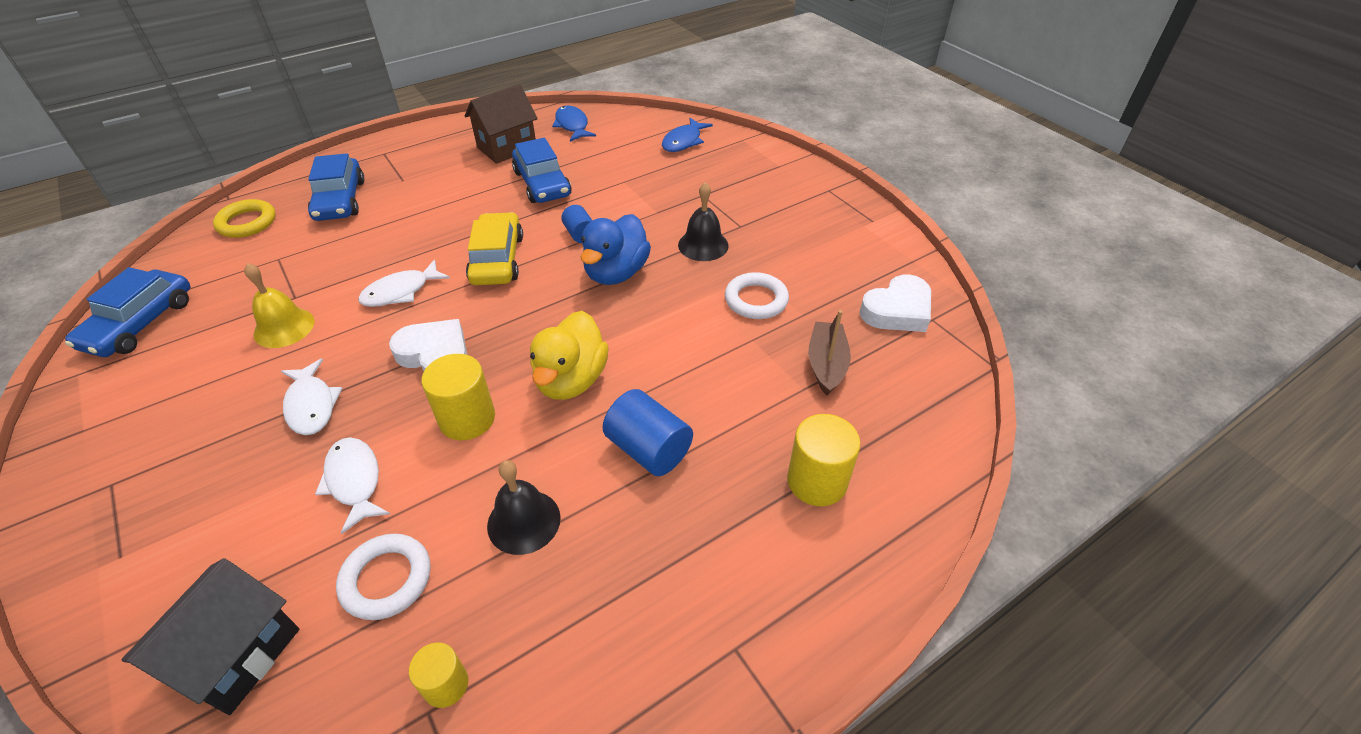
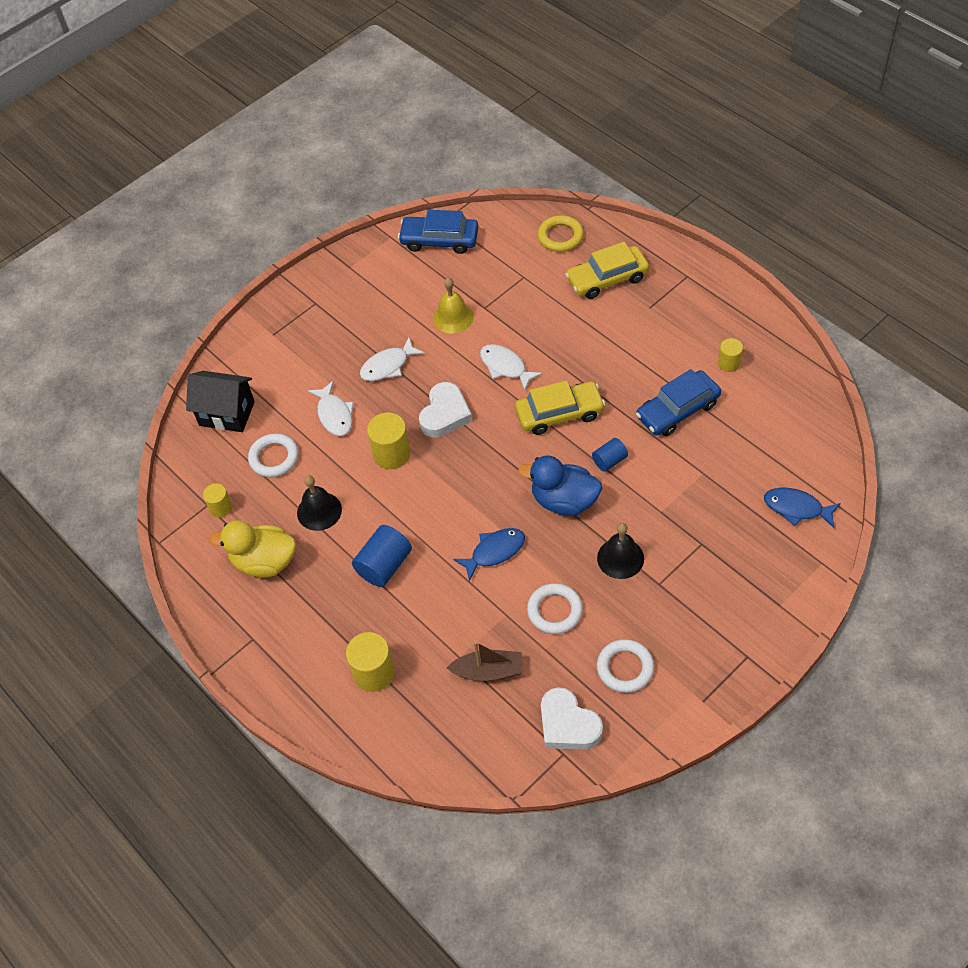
camera: 85 degrees right, 10 degrees up
blue car [308,153,364,221] -> yellow car [565,242,649,299]
white fish [315,437,390,534] -> white fish turned 105 degrees clockwise [308,381,354,436]
brown house [465,84,538,164] -> yellow cylinder [718,338,743,372]
yellow duck [530,311,609,400] -> yellow duck moved to [209,520,296,578]
blue fish [552,106,596,142] -> blue fish moved to [453,528,525,582]
none -> white ring [597,639,654,693]

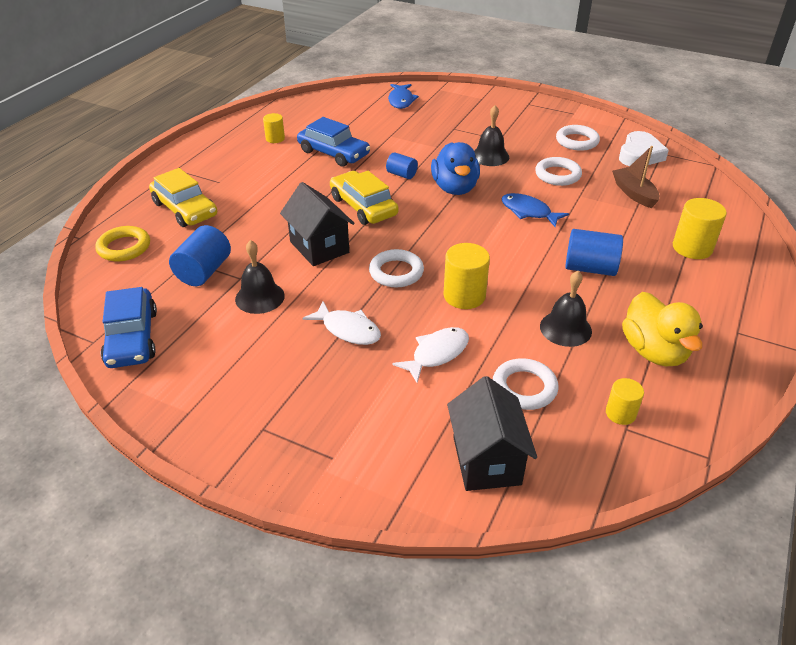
camera: 115 degrees left, 15 degrees down
white heart [419,382,472,438] -> white ring [369,249,424,287]
yellow bell [433,278,474,333] -> black bell [235,240,285,314]
white fish [480,344,543,391] -> black house [280,182,355,266]
none -> blue cylinder [169,225,231,286]

